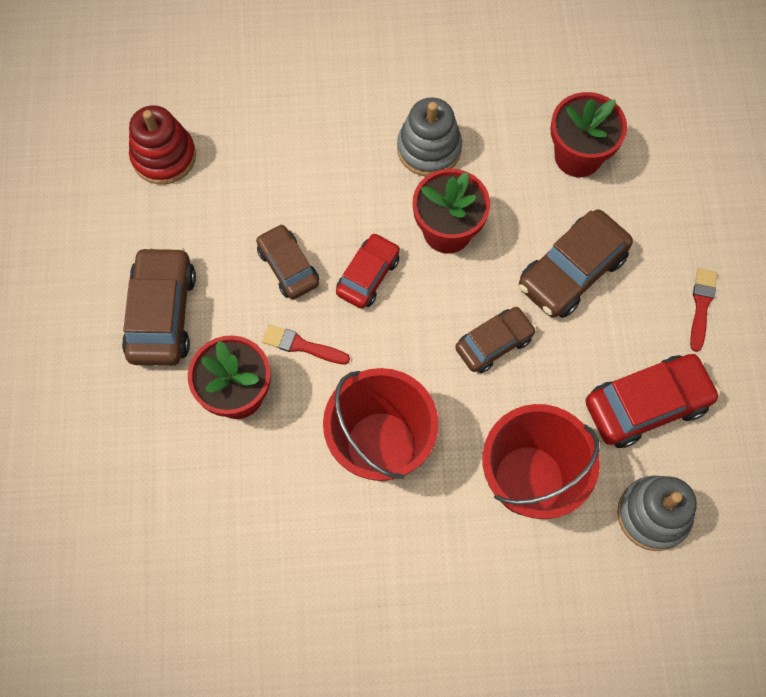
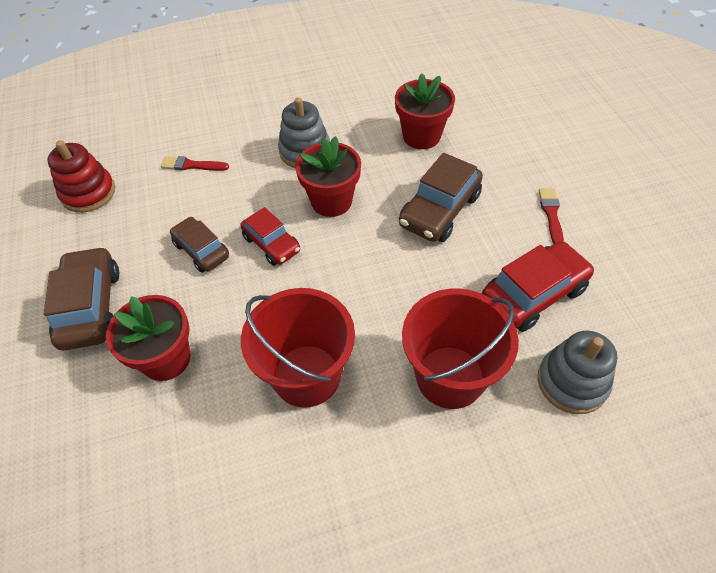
camera: 10 degrees left, 15 degrees down
red brush [262,325,350,365] -> red brush moved to [161,156,229,171]
red car [336,233,400,309] -> red car turned 120 degrees clockwise [240,207,300,266]
brown car [455,307,536,373] -> none

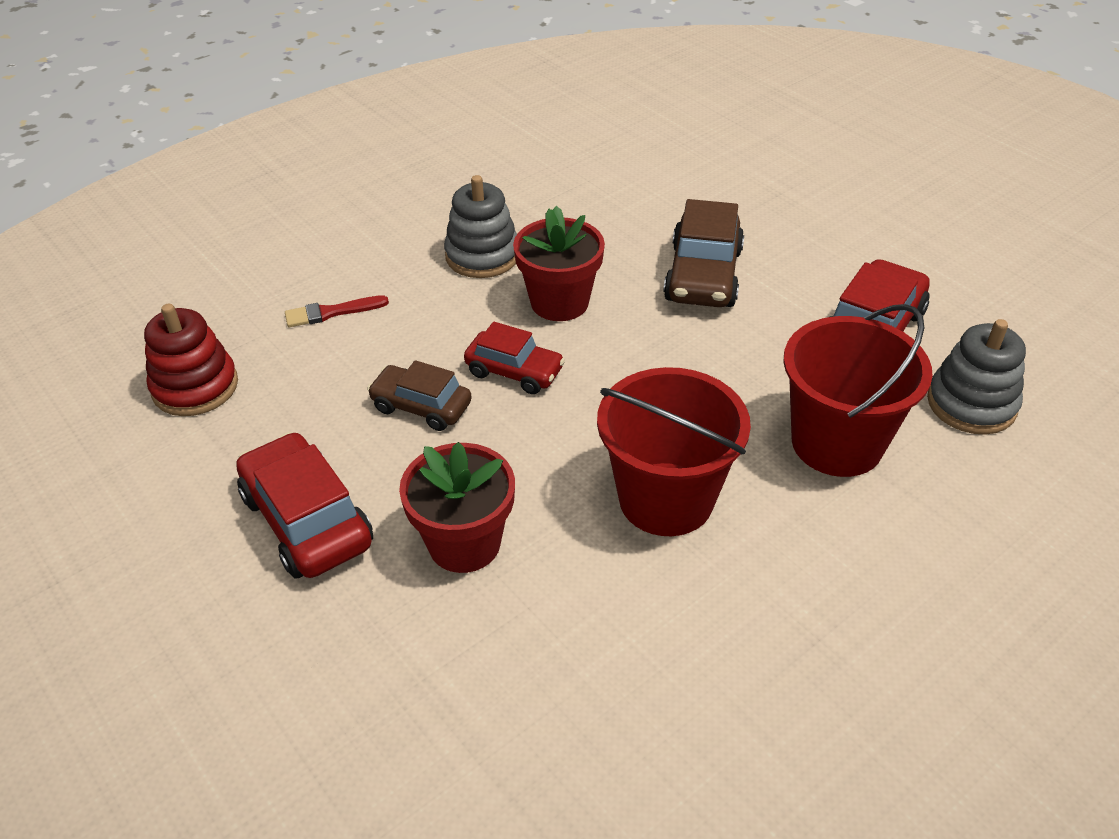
camera: 25 degrees left, 10 degrees down
brown car [44,246,119,351] -> red car [236,432,373,578]
red flower pot [395,73,455,149] -> none
red brush [539,189,564,244] -> none

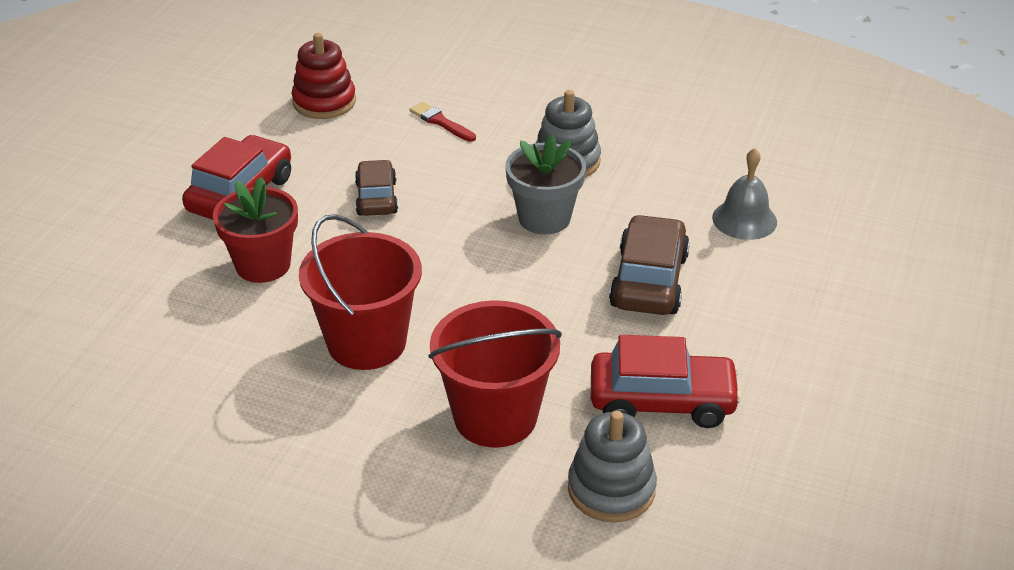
camera: 60 degrees right, 5 degrees down
red car [464,322,565,394] -> none
red flower pot [513,206,605,321] -> grey flower pot [505,134,586,235]
brown car [663,199,744,307] -> brown car turned 120 degrees clockwise [609,214,690,315]
none -> grey bell [712,148,777,240]

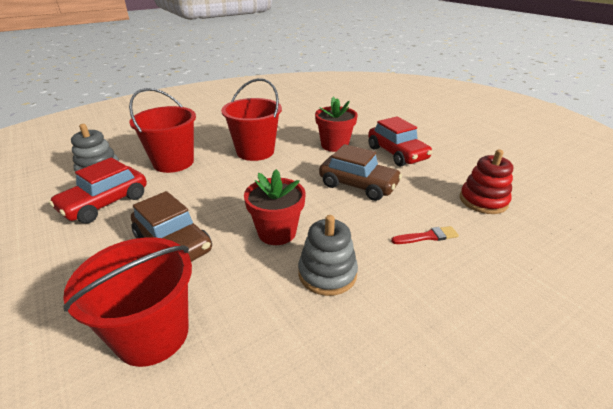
camera: 125 degrees right, 5 degrees down
brown car [355,160,398,216] -> brown car [319,144,402,201], size x1.56
grey flower pot [505,134,586,235] -> red flower pot [244,169,305,245]
grey bell [712,148,777,240] -> red bucket [63,237,192,367]

